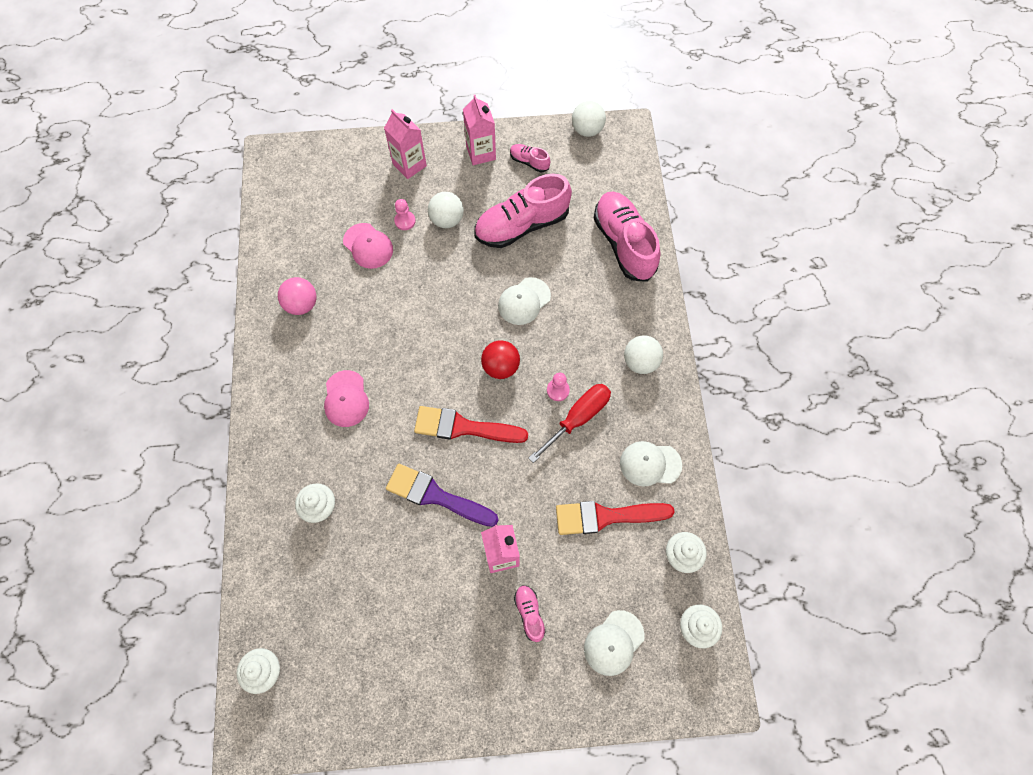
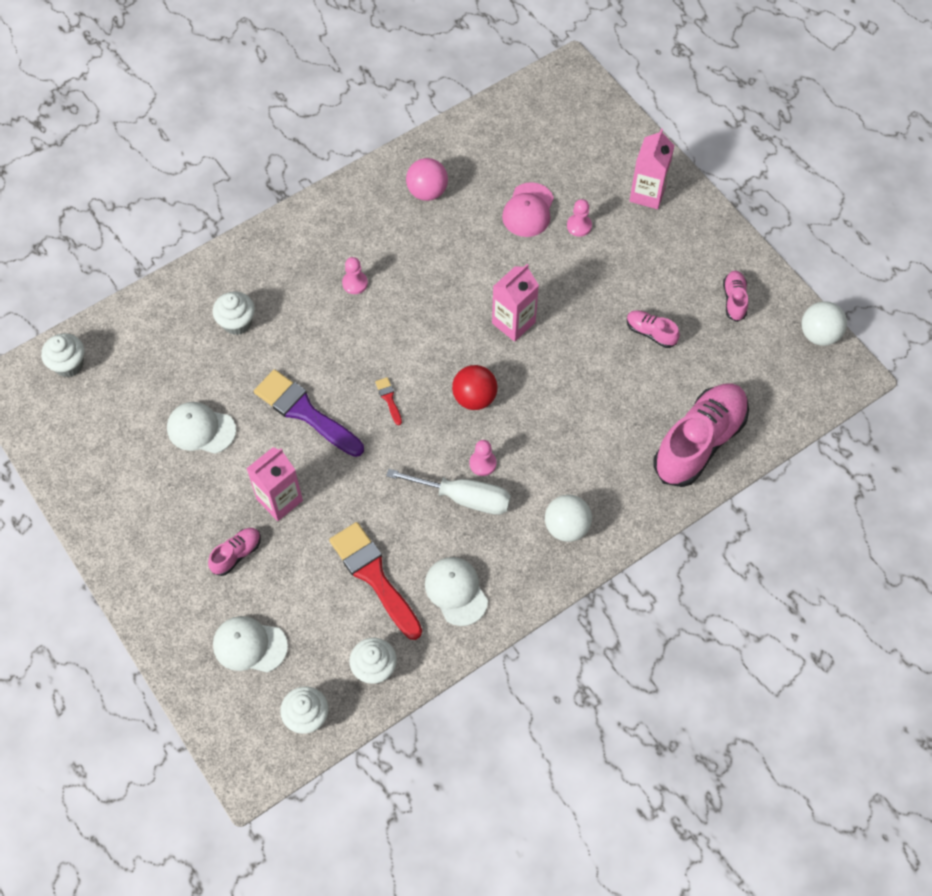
camera: 60 degrees right, 5 degrees down
pink cap [324,370,369,427] -> pink pawn [342,257,368,294]
purple brush [386,464,499,527] -> purple brush turned 45 degrees counterclockwise [254,369,364,457]
red brush [414,406,528,443] -> red brush [375,377,402,425], size x0.42
white ball [428,192,464,228] -> none
pink carton [463,95,496,165] -> pink carton moved to [492,264,539,342]
pink shoe [474,174,572,248] -> pink shoe [627,310,680,348], size x0.46
white cap [498,277,551,325] -> white cap moved to [167,402,236,454]
red screwdriver [529,384,611,463] -> white screwdriver [386,469,511,515]

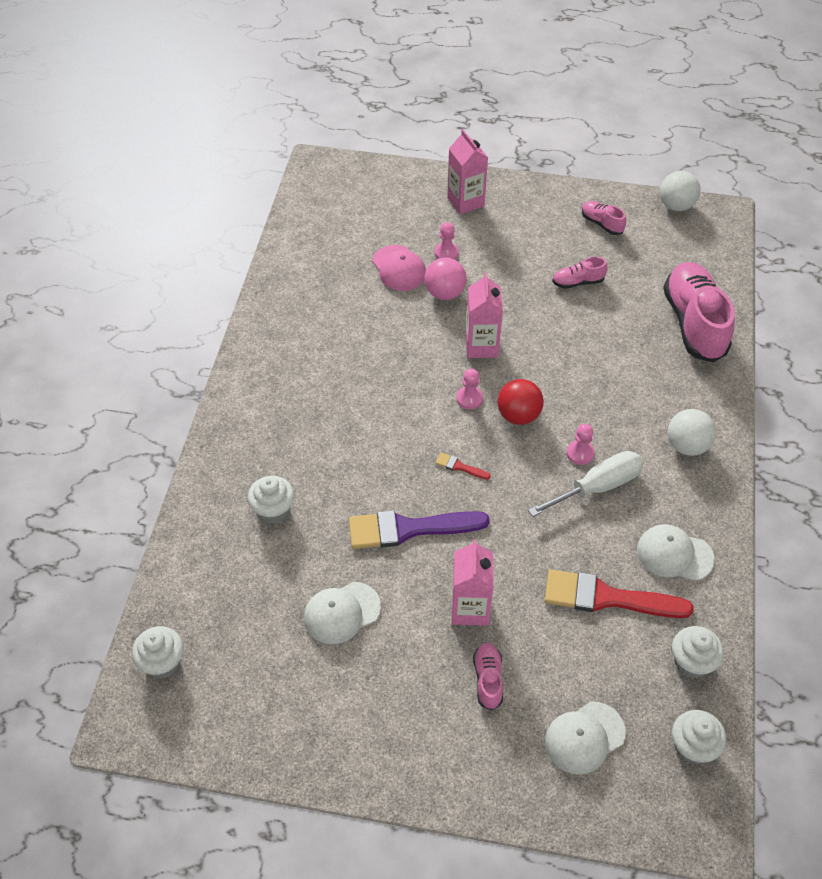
camera: 45 degrees left, 10 degrees down
pink pawn [342,257,368,294] -> pink pawn moved to [456,369,483,409]
pink ball [406,158,448,201] -> pink ball moved to [424,257,467,300]

